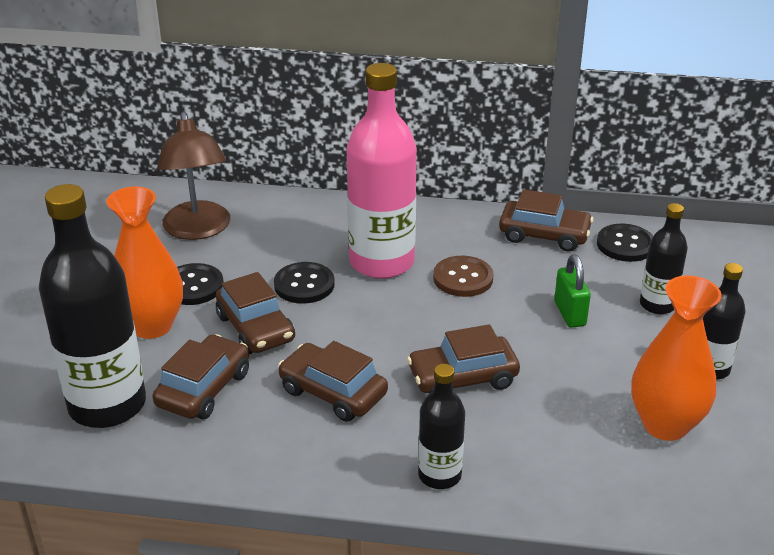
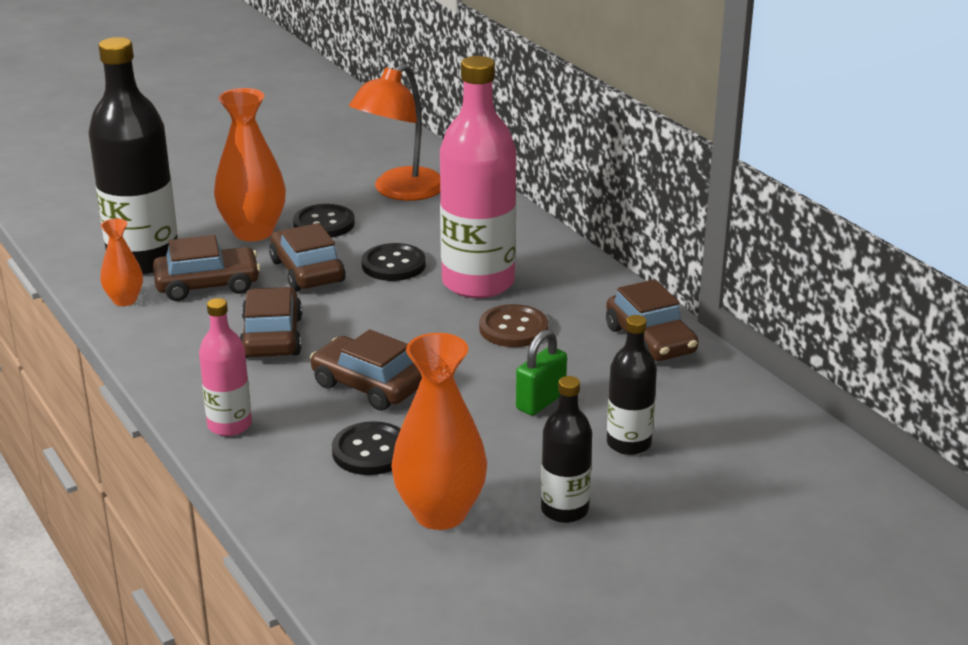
camera: 50 degrees right, 5 degrees down
brown lamp [157,112,230,240] -> orange lamp [349,64,440,201]
brown car [216,272,295,354] -> brown car turned 135 degrees clockwise [269,223,345,291]
black bottle [418,364,465,489] -> pink bottle [199,298,252,436]
black button [597,223,653,262] -> black button moved to [332,421,401,475]
none -> orange vase [100,218,143,306]

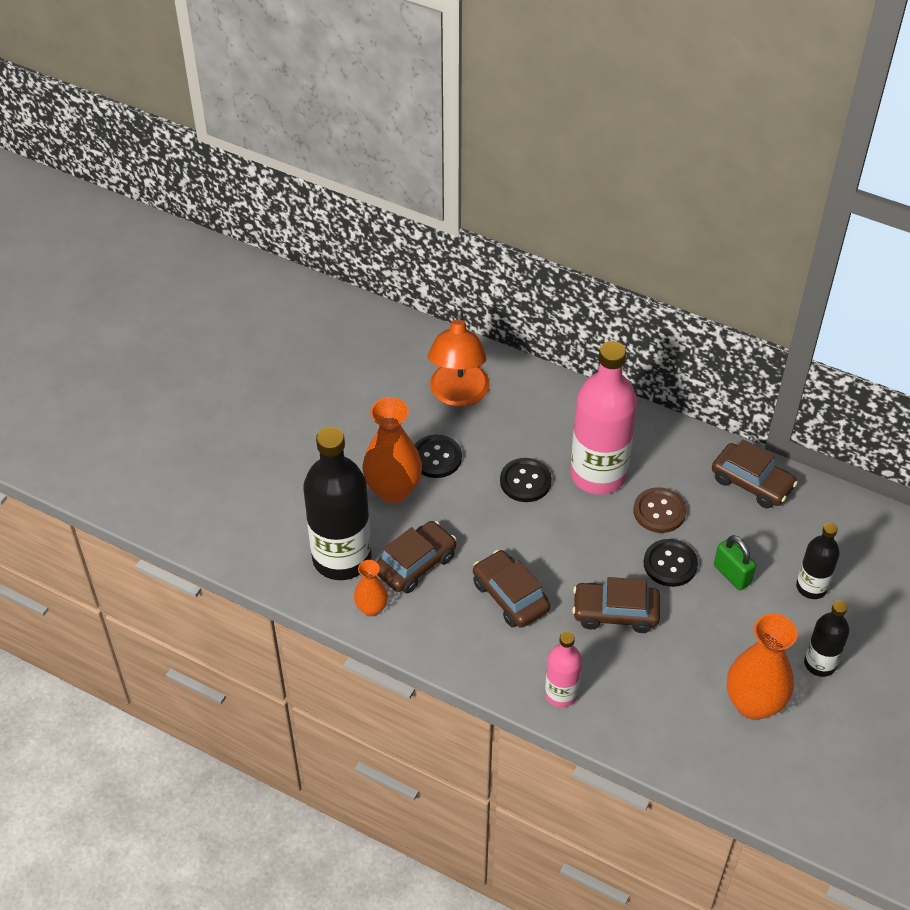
camera: 30 degrees left, 20 degrees up
brown car [269,223,345,291] -> none
black button [332,421,401,475] -> black button moved to [644,539,698,587]
green padlock [516,330,567,416] -> green padlock turned 45 degrees counterclockwise [714,535,756,591]

